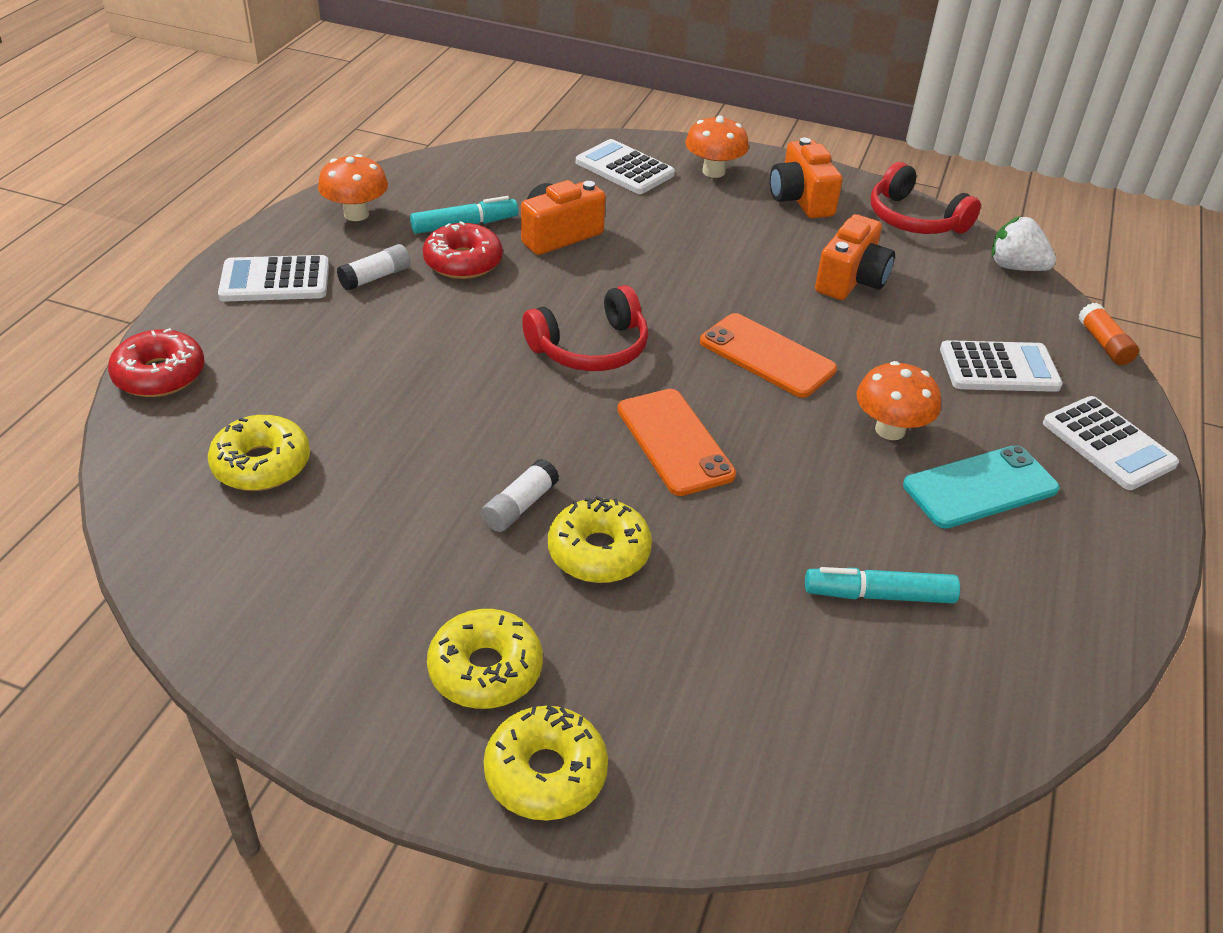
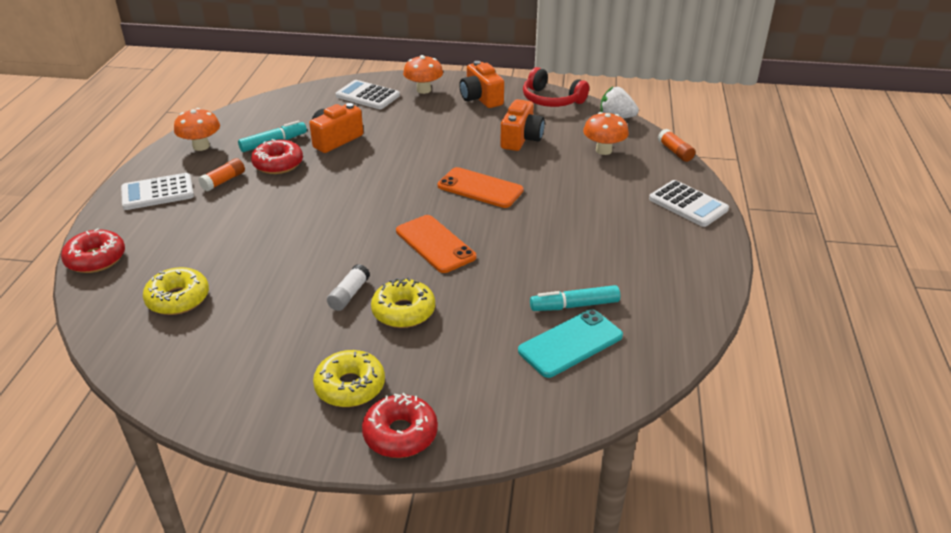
camera: 10 degrees left, 5 degrees down
white glue stick [337,244,411,291] -> orange glue stick [198,158,245,191]
yellow donut [484,705,608,821] -> red donut [362,393,438,458]
red headphones [522,285,648,371] -> none
orange mushroom [856,361,941,440] -> orange mushroom moved to [583,112,629,155]
turquoise phone [903,445,1060,529] -> turquoise phone moved to [518,309,623,378]
white calculator [940,340,1063,392] -> none

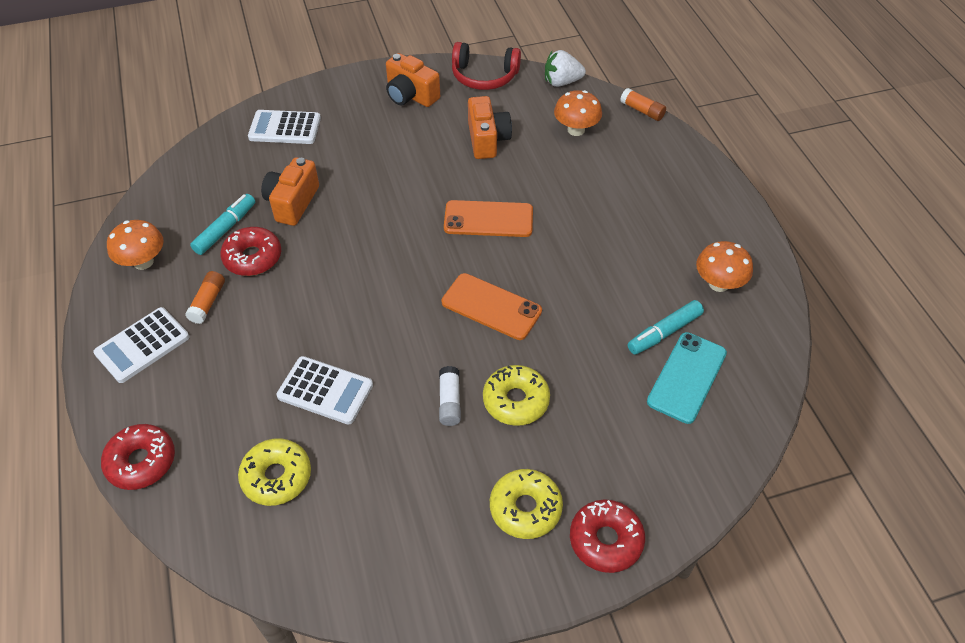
camera: 25 degrees left, 15 degrees up
orange mushroom [403,55,443,94] -> orange mushroom moved to [696,241,753,292]
white calculator [649,180,729,227] -> white calculator moved to [277,356,373,425]

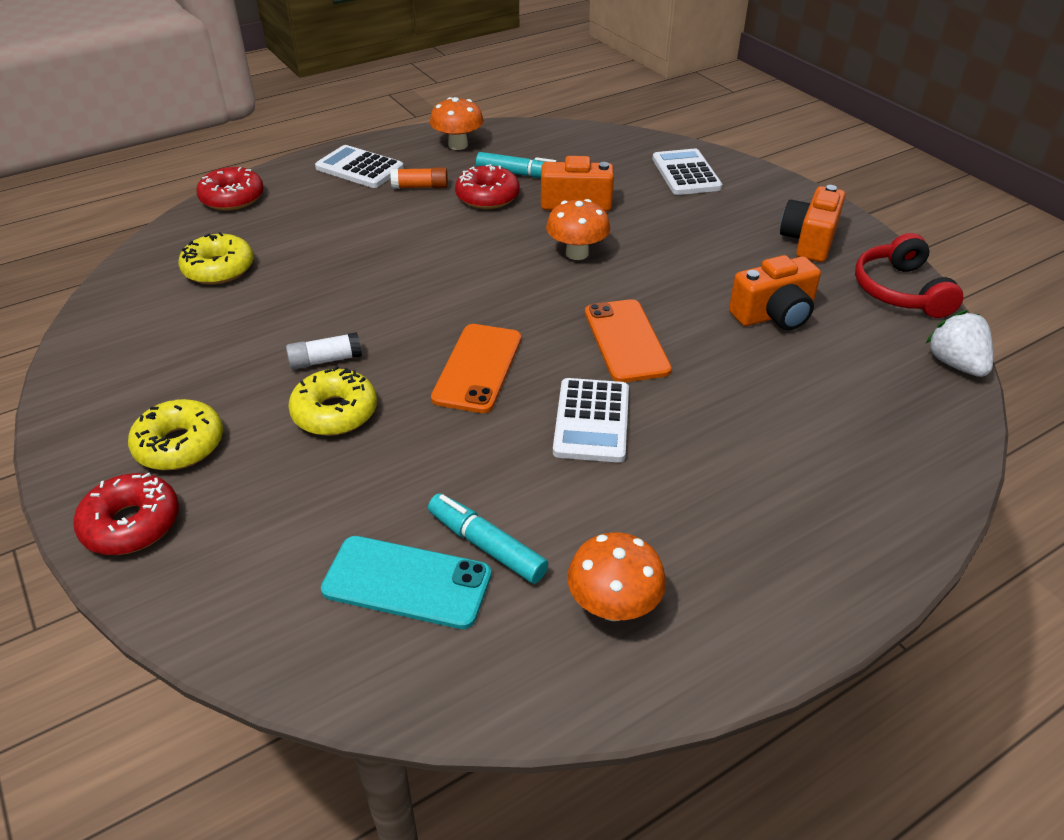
camera: 75 degrees right, 10 degrees down
white calculator [277,356,373,425] -> white calculator moved to [553,378,629,463]
orange mushroom [554,90,602,136] -> orange mushroom moved to [546,199,610,260]
orange glue stick [620,88,666,121] -> none

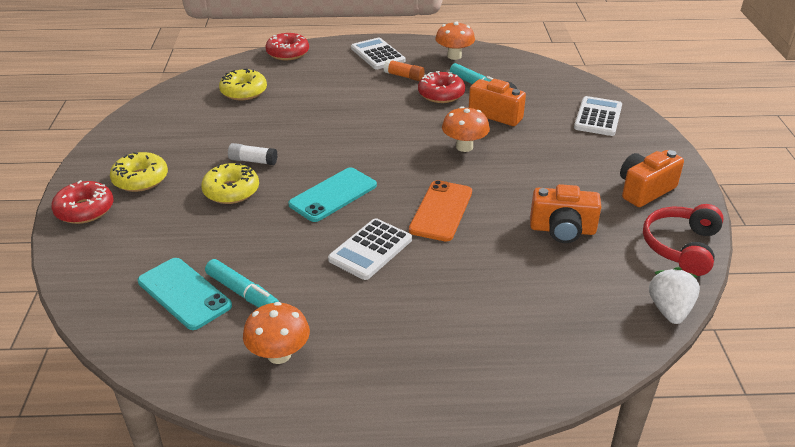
camera: 30 degrees right, 5 degrees down
turquoise marker [428,493,548,584] -> turquoise marker turned 150 degrees clockwise [205,259,279,307]
orange phone [431,324,521,413] -> turquoise phone [288,167,377,222]

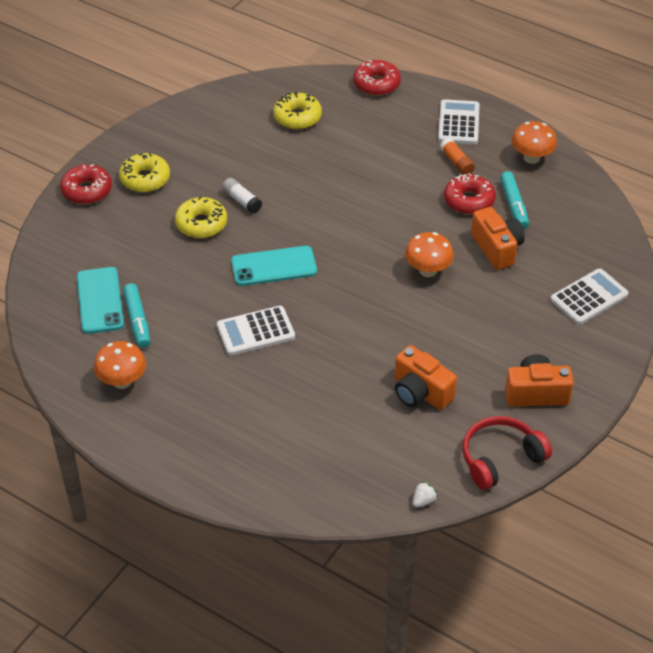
camera: 35 degrees right, 10 degrees up
orange phone [409,180,472,242] -> none
white strawberry [649,267,700,324] -> white strawberry [413,481,438,508], size x0.53

